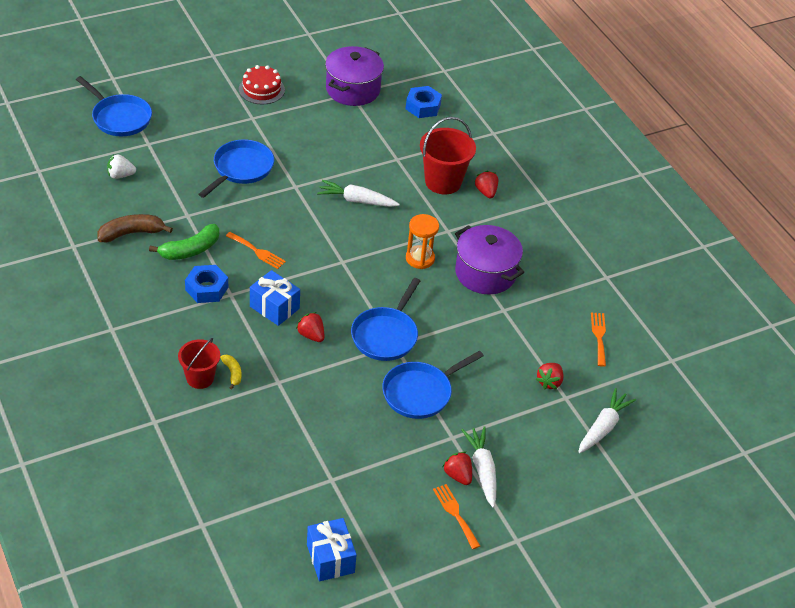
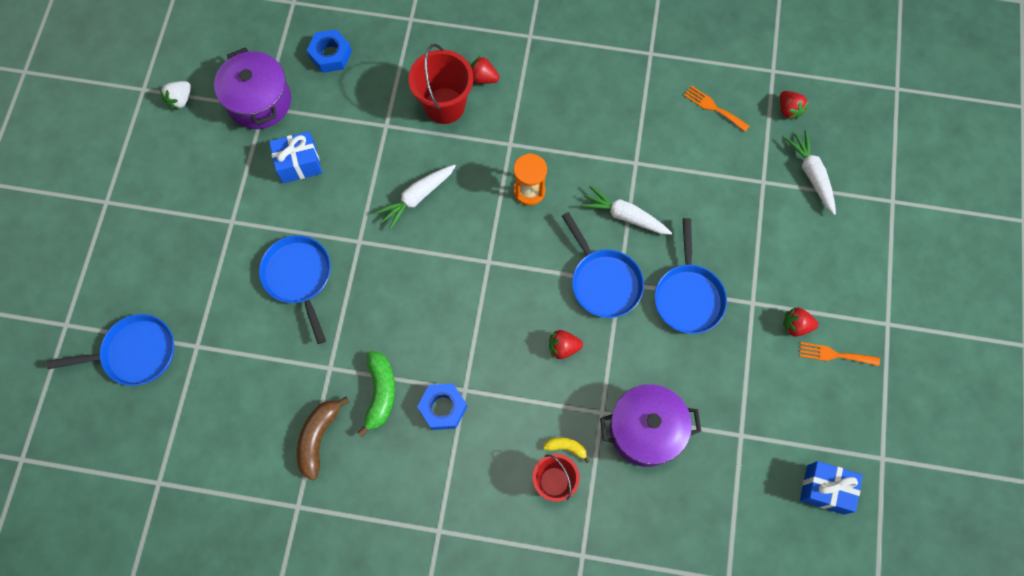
camera: 50 degrees left, 25 degrees up
white strawberry [107,154,136,179] -> white strawberry moved to [160,81,191,109]
orange fork [226,232,286,269] -> none
red cake [239,65,285,104] -> none
blue gift [250,270,300,326] -> blue gift moved to [269,131,322,183]
purple pot [455,225,524,294] -> purple pot moved to [600,384,701,467]
white carrot [461,426,497,508] -> white carrot moved to [581,186,672,235]
red strawberry [536,363,564,390] -> red strawberry moved to [780,91,809,119]

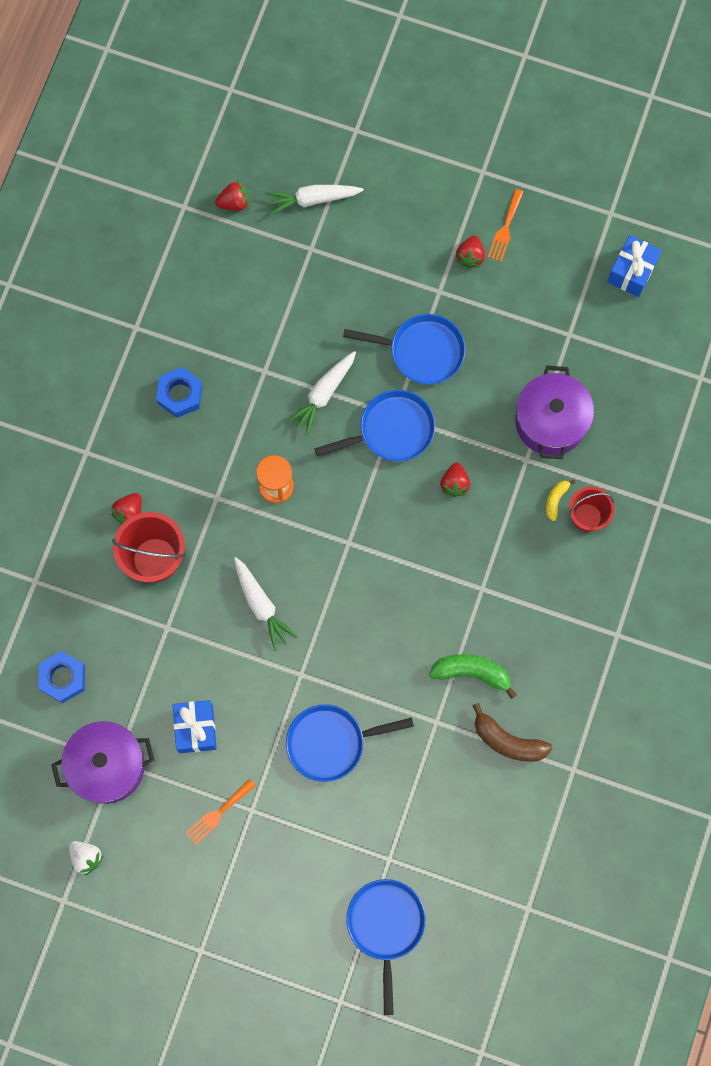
camera: 80 degrees left, 5 degrees up
blue nut [417,383,467,430] -> blue nut moved to [156,367,202,418]
orange fork [683,85,749,132] -> orange fork moved to [185,779,256,845]

